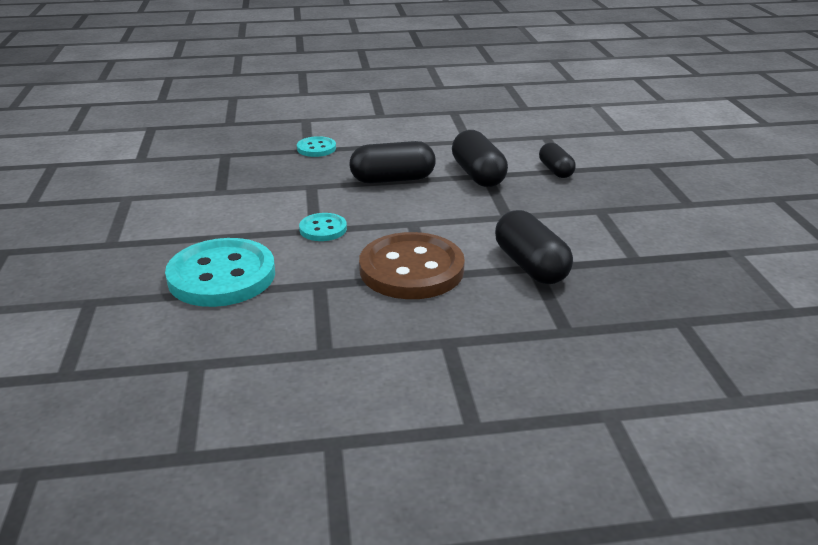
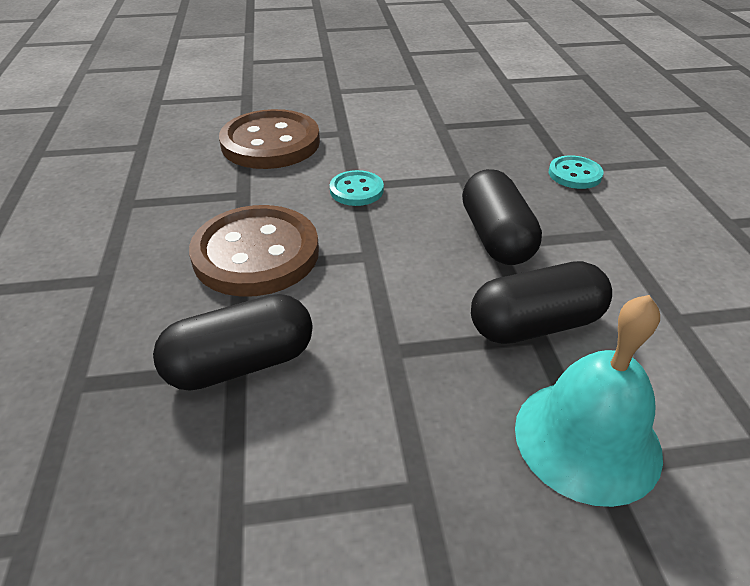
camera: 90 degrees right, 10 degrees up
turquoise button [165,238,275,307] -> brown button [219,109,320,169]
black capsule [539,143,576,178] -> turquoise bell [515,295,663,507]

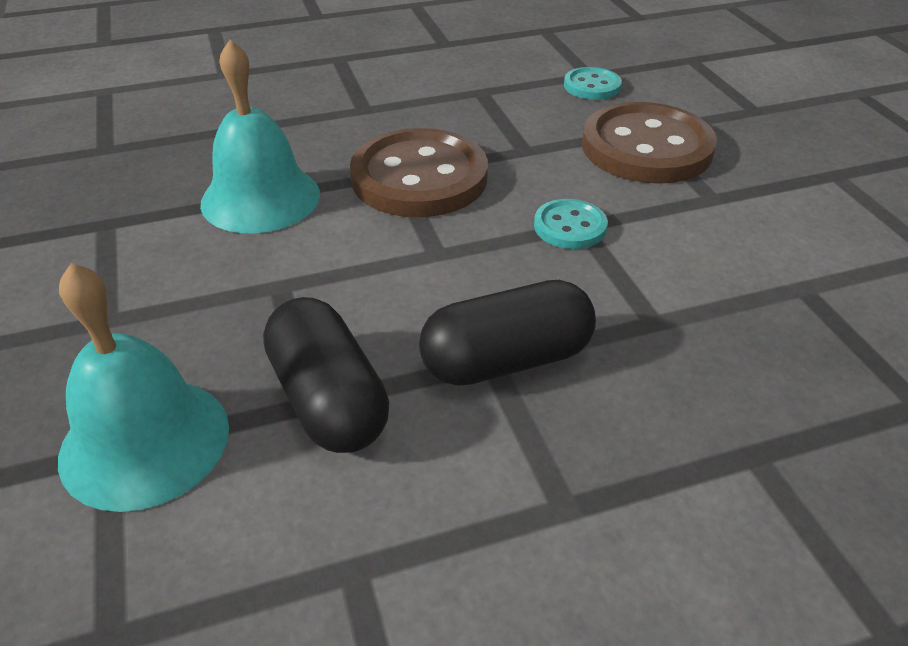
camera: 80 degrees right, 0 degrees up
black capsule [153,294,313,391] -> turquoise bell [200,40,320,234]
turquoise button [549,155,604,189] -> turquoise button moved to [564,67,622,100]

